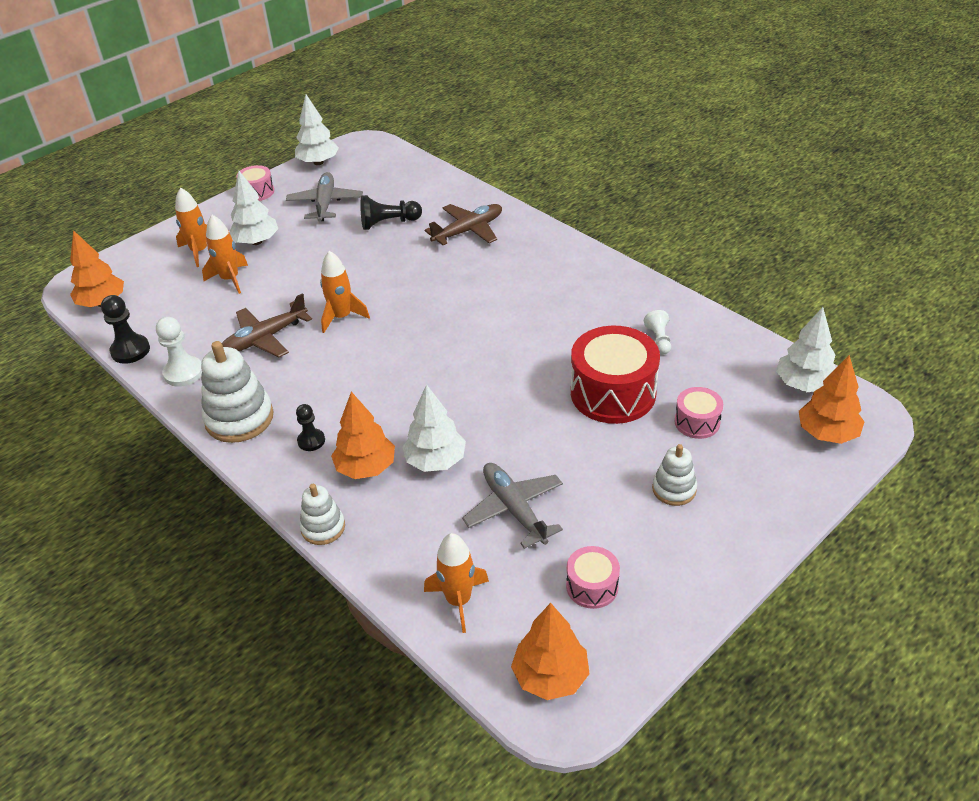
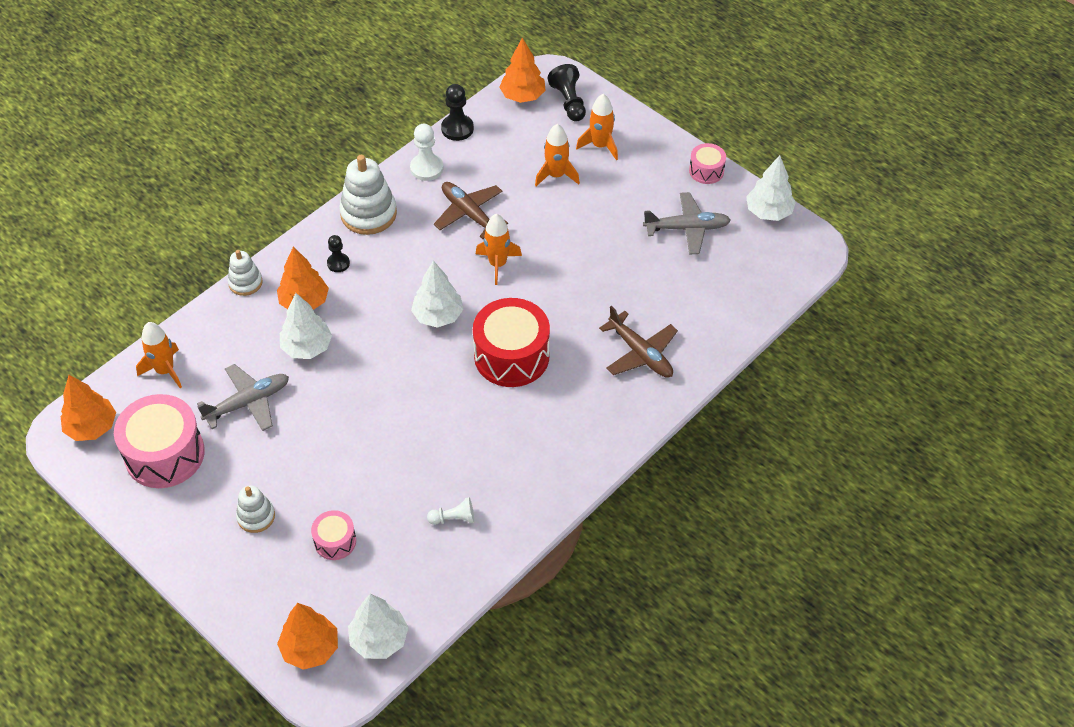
camera: 85 degrees right, 10 degrees up
white tree [229,171,278,245] -> white tree moved to [411,261,464,328]
black pawn [360,195,422,230] -> black pawn moved to [548,64,586,121]
pink drum [566,546,620,609] -> pink drum [114,394,205,488], size x1.96
red drum [571,326,660,424] -> red drum moved to [473,298,550,387]

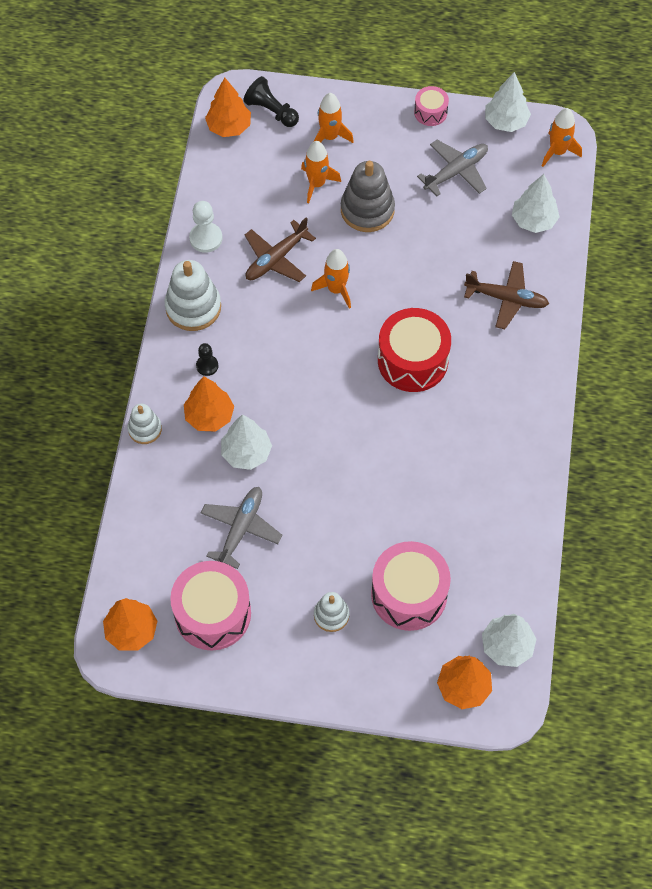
camera: 35 degrees left, 10 degrees up
orange rocket [136,322,182,388] -> orange rocket moved to [542,108,582,167]
pink drum [311,510,356,560] -> pink drum [371,541,451,631], size x1.96
white tree [411,261,464,328] -> white tree moved to [512,174,559,233]
white pawn [427,497,474,525] -> none
brown plane [434,182,508,239] -> brown plane turned 60 degrees counterclockwise [244,217,316,282]
black pawn [441,84,474,141] -> none
none -> grey stacking toy [341,161,395,232]

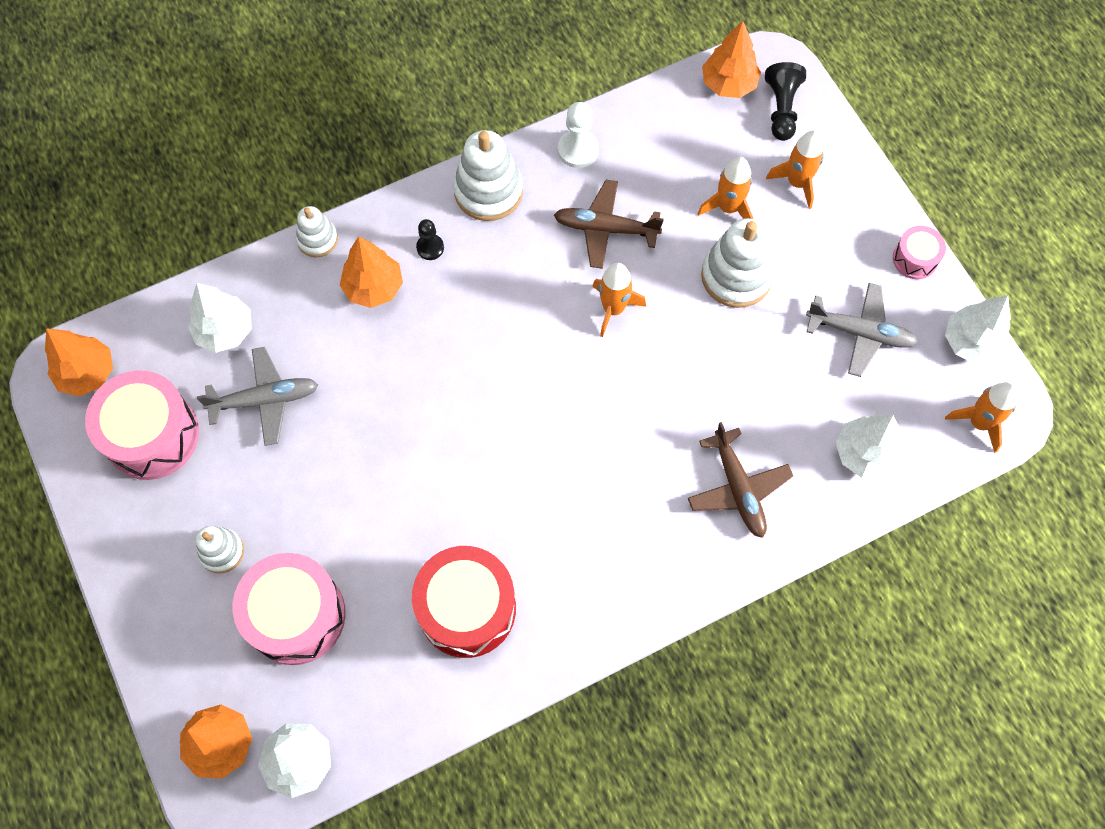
camera: 55 degrees right, 5 degrees up
white tree [221,414,272,470] -> white tree moved to [188,283,252,353]
grey stacking toy [341,161,395,232] -> white stacking toy [701,218,775,308]
red drum [378,308,451,392] -> red drum moved to [412,546,516,658]

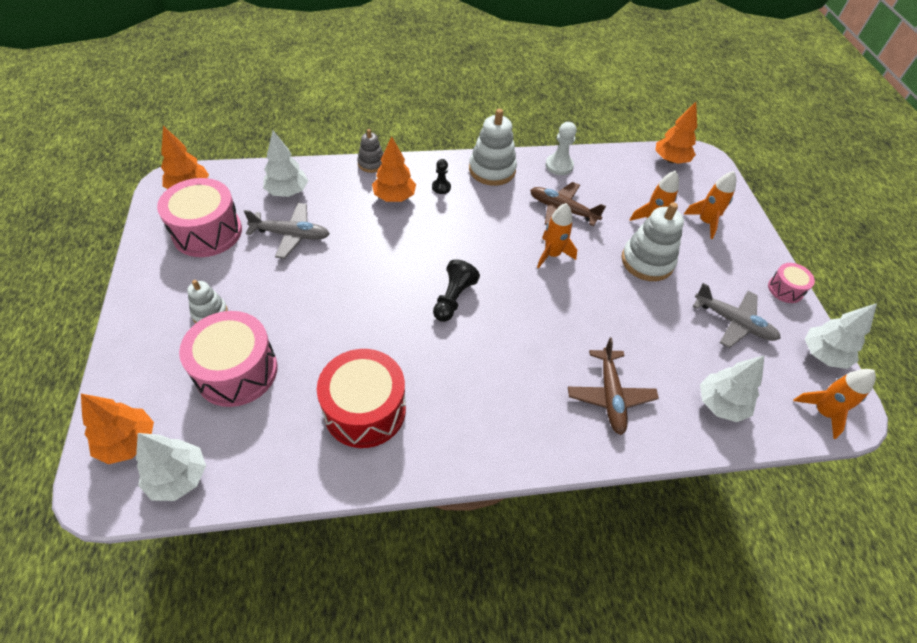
camera: 15 degrees right, 15 degrees down
white stacking toy [296,206,338,257] -> grey stacking toy [357,129,383,173]
black pawn [765,62,806,141] -> black pawn moved to [433,259,480,322]

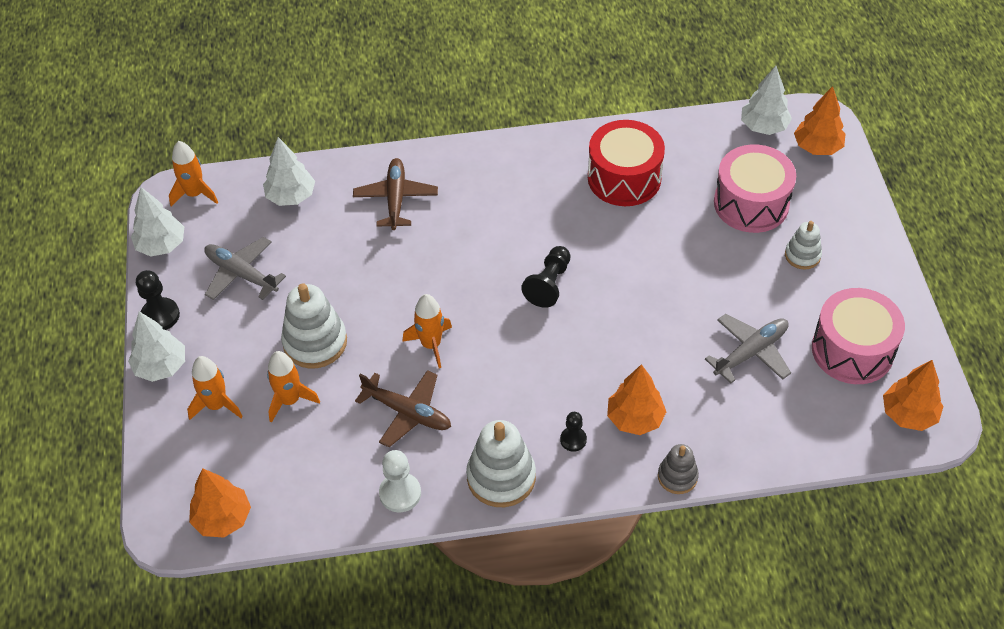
camera: 175 degrees left, 0 degrees up
grey plane [244,203,330,259] -> grey plane turned 135 degrees clockwise [705,314,791,383]
white tree [263,131,309,197] -> white tree moved to [128,311,185,382]
pink drum [768,263,815,303] -> black pawn [136,270,180,330]

